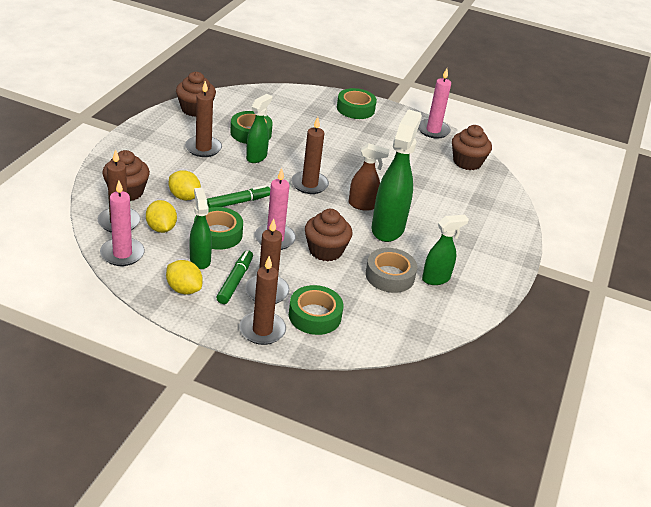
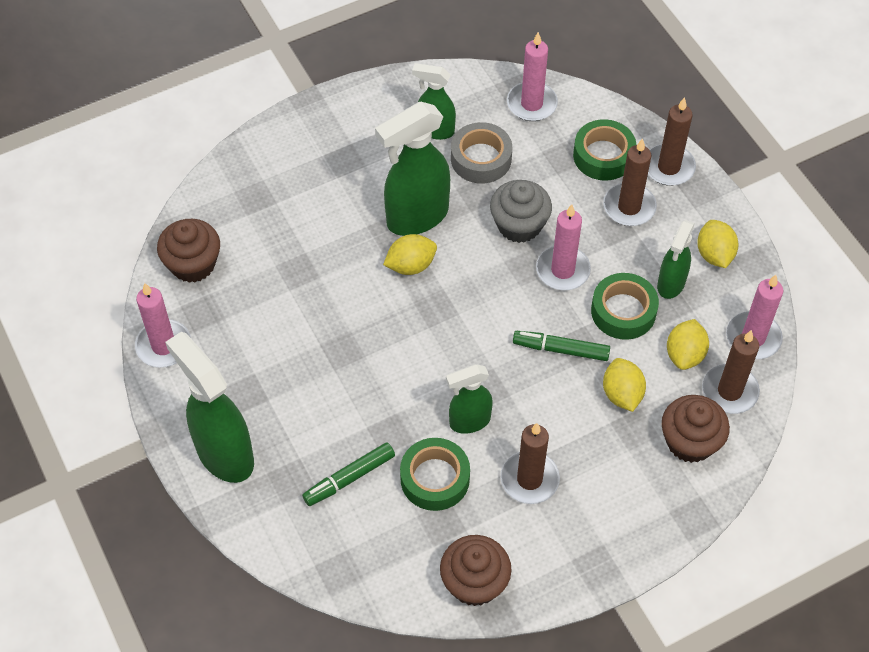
camera: 135 degrees left, 20 degrees up
green marker [216,250,253,304] -> green marker moved to [302,442,395,506]
brown candle [291,117,329,194] -> none
brown cupcake [305,209,352,261] -> grey cupcake [490,180,552,243]
green tape [337,88,377,119] -> green spray bottle [165,332,254,483]
brown spray bottle [349,143,390,211] -> yellow lemon [383,234,437,275]
none -> pink candle [507,32,558,121]

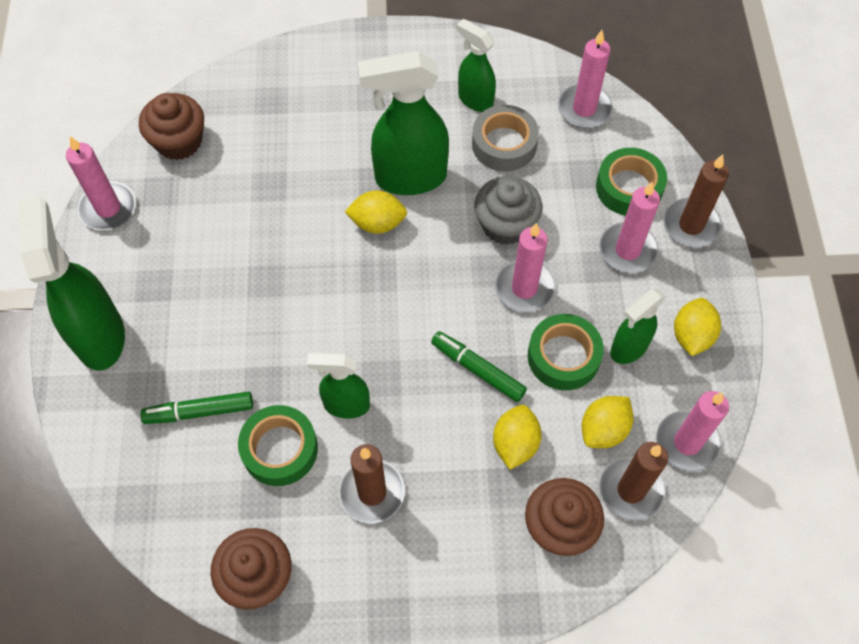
camera: 25 degrees right, 5 degrees up
brown candle [603,138,657,226] -> pink candle [599,182,660,273]

